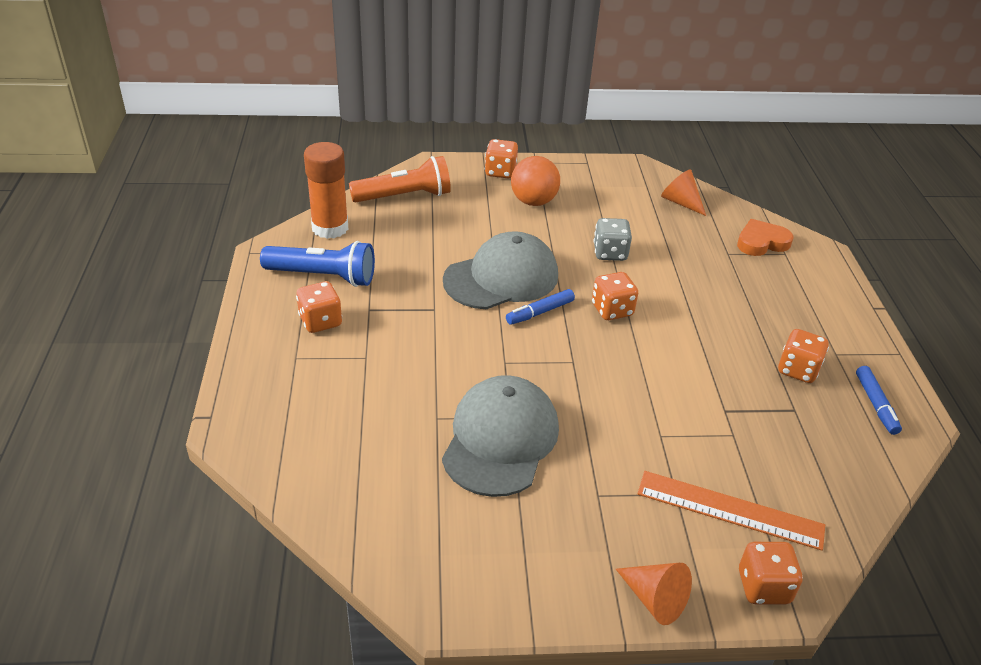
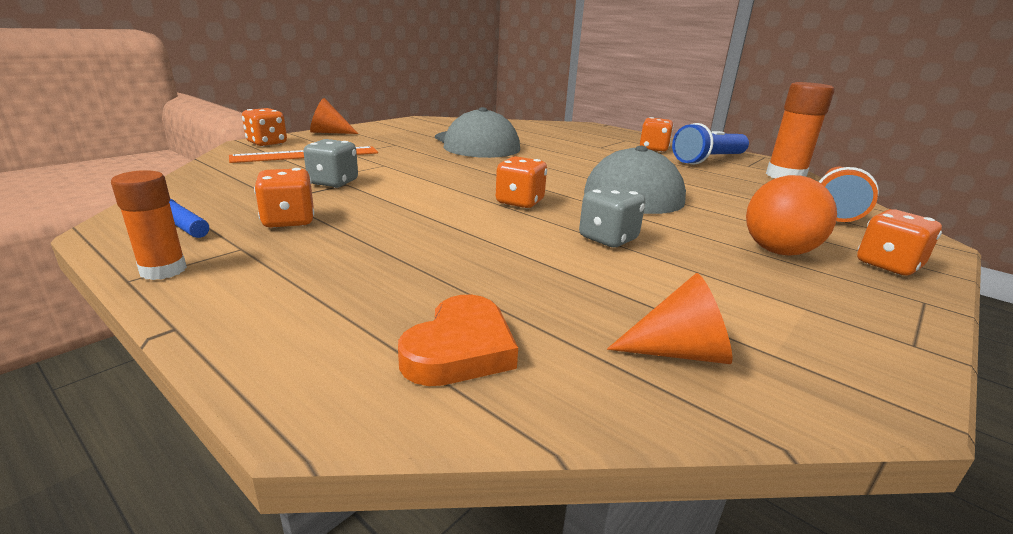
camera: 135 degrees right, 15 degrees down
blue marker [506,289,575,325] -> none
none -> orange glue stick [111,170,187,280]
none -> grey dice [303,139,358,188]

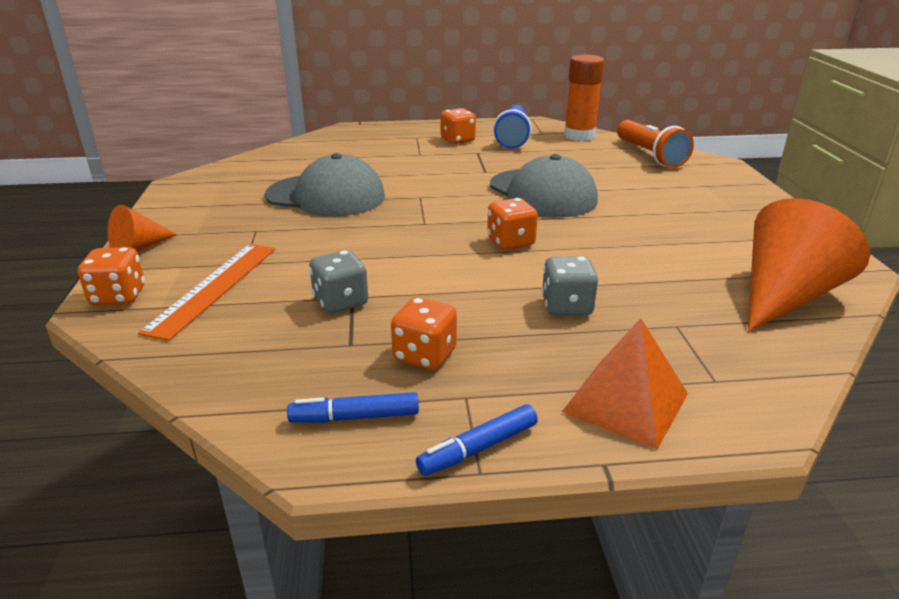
camera: 45 degrees left, 5 degrees up
orange glue stick [111,170,187,280] -> blue marker [416,404,538,476]
orange heart [398,295,518,386] -> none
grey dice [579,185,645,247] -> grey dice moved to [542,256,598,316]
orange cone [607,273,732,364] -> orange cone [748,198,870,332], size x1.87
orange ball [746,175,837,256] -> none
orange dice [857,209,942,275] -> none
none -> orange pyramid [562,318,688,450]

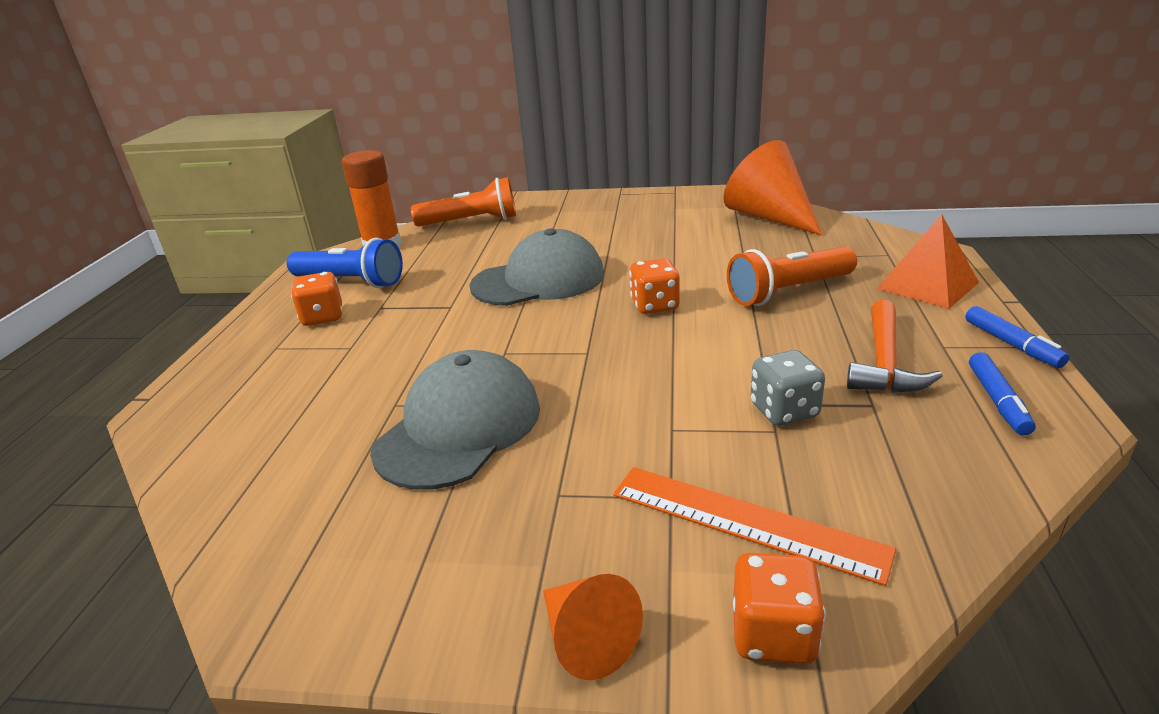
camera: 75 degrees left, 0 degrees up
orange dice [391,297,457,370] -> orange hammer [847,300,943,393]
grey dice [542,256,598,316] -> orange flashlight [727,246,857,306]

